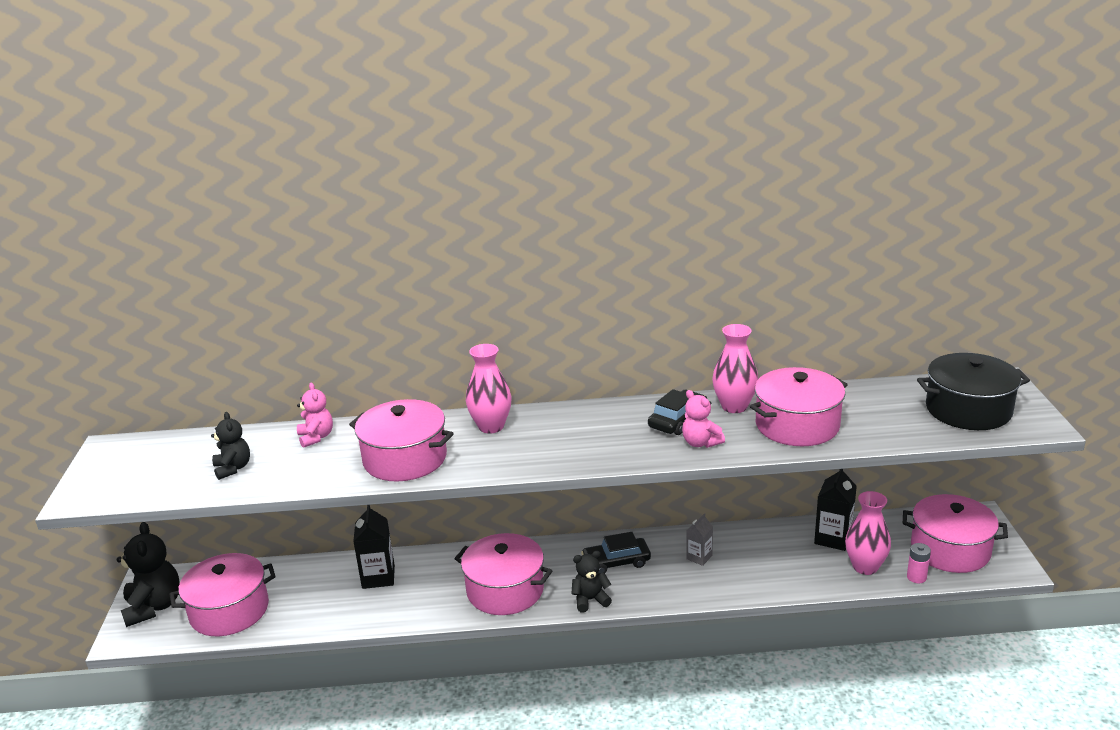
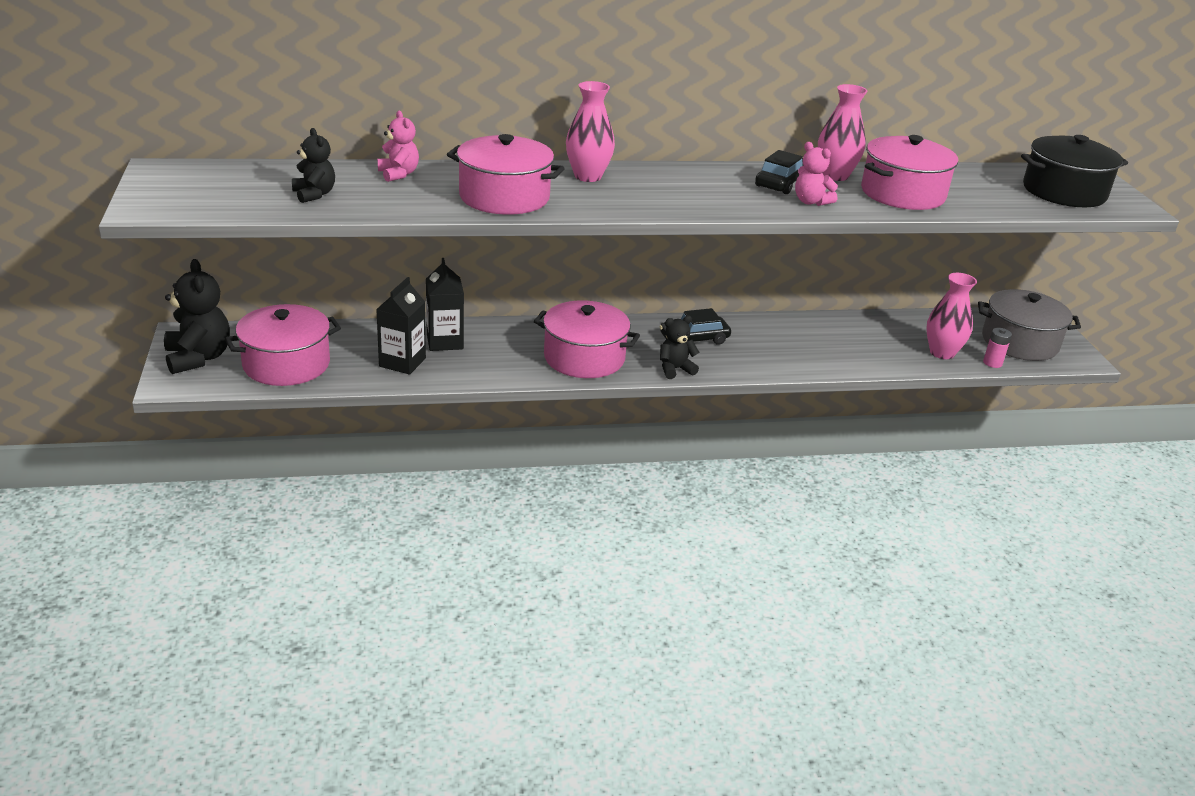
camera: 10 degrees left, 5 degrees up
grey carton [686,513,713,566] -> none
black carton [814,469,857,551] -> black carton moved to [376,277,426,375]
pink pot [903,494,1008,573] -> grey pot [978,289,1081,361]

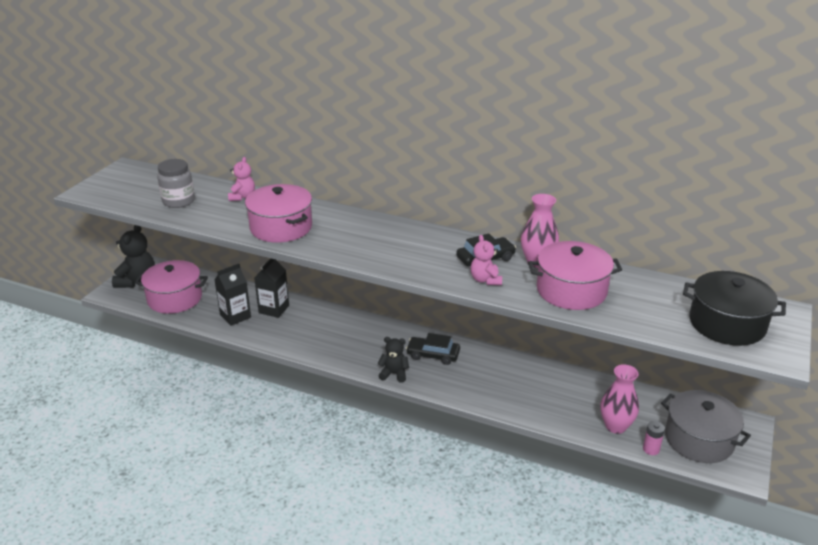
camera: 35 degrees right, 0 degrees up
black teddy bear [292,128,335,203] -> grey jar [157,159,195,208]
pink pot [534,300,640,378] -> none
pink vase [566,81,615,182] -> none

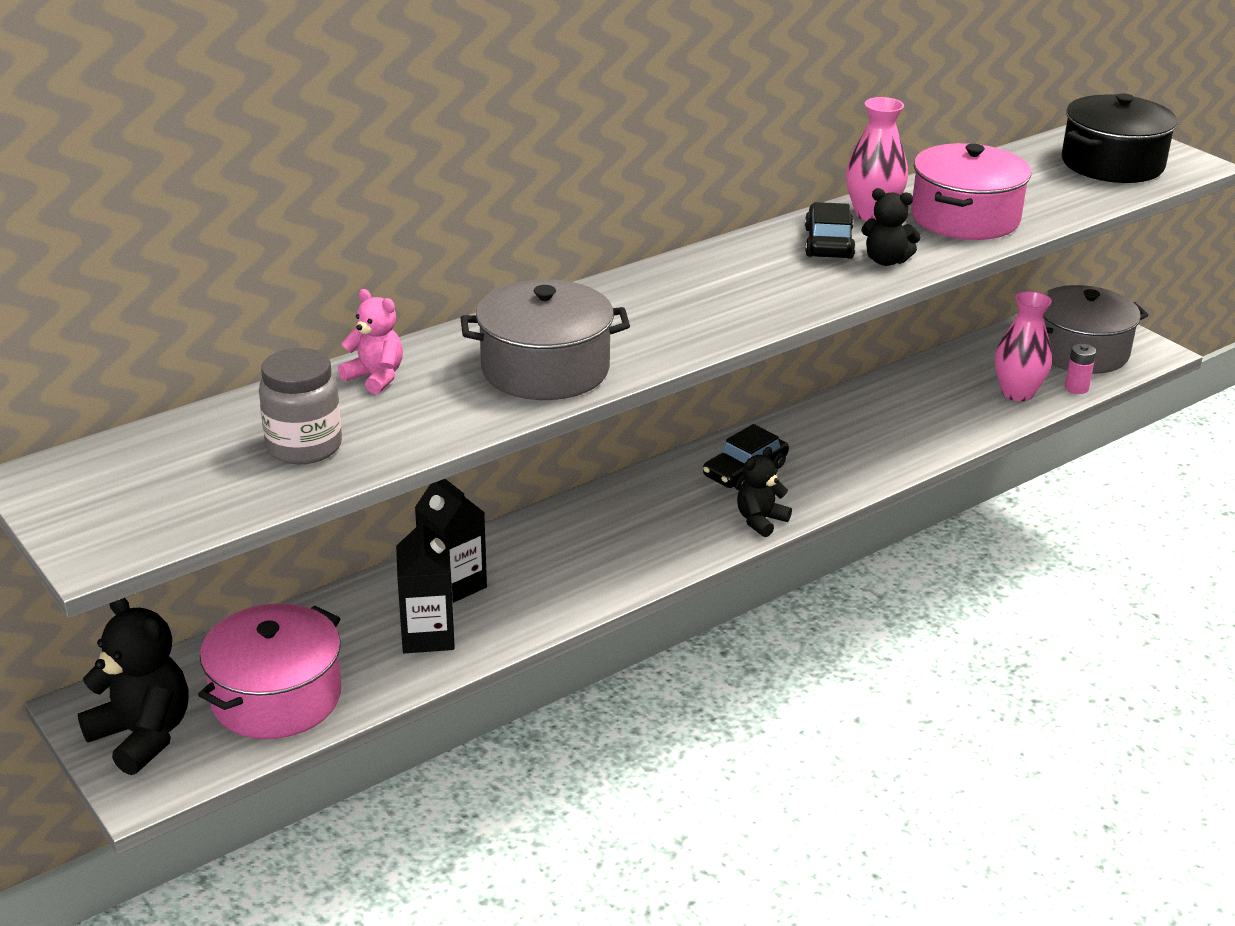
camera: 60 degrees left, 0 degrees up
pink pot [245,184,312,243] -> grey pot [461,279,630,400]
pink teddy bear [471,235,502,285] -> black teddy bear [861,188,921,266]

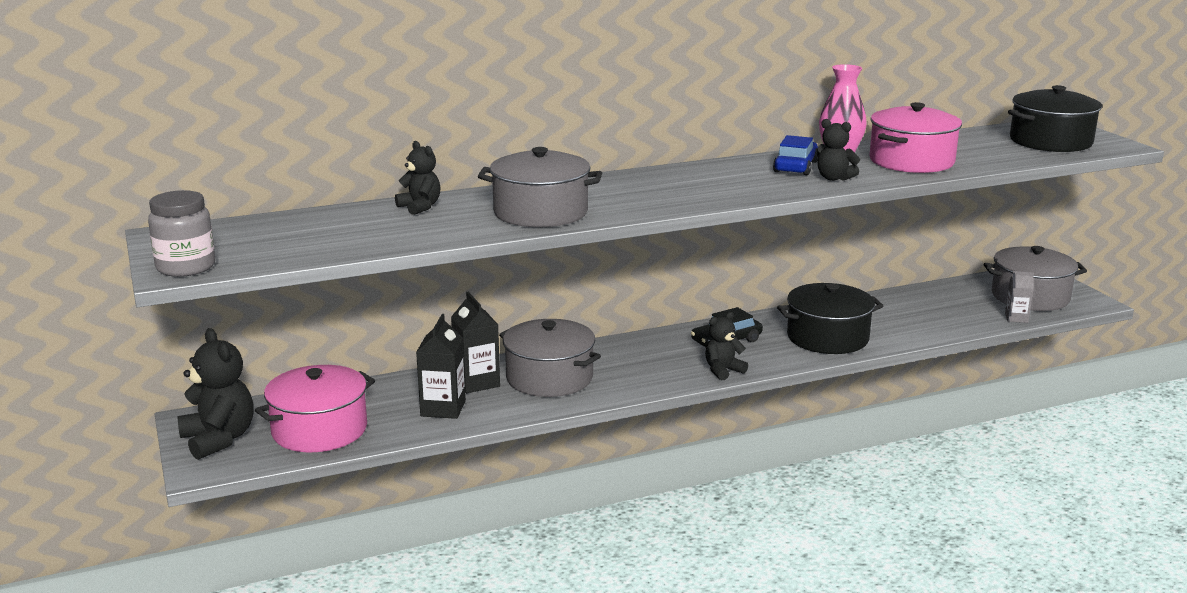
camera: 15 degrees right, 10 degrees down
grey jar [259,348,342,464] -> grey jar moved to [148,190,215,277]
pink teddy bear [338,289,403,394] -> black teddy bear [395,141,441,215]
black car [805,202,855,259] -> blue car [773,135,818,175]
pink vase [995,291,1052,401] -> none
pink battery [1065,344,1096,394] -> grey carton [1005,271,1034,323]
none -> grey pot [499,319,601,397]
none -> black pot [777,283,883,354]

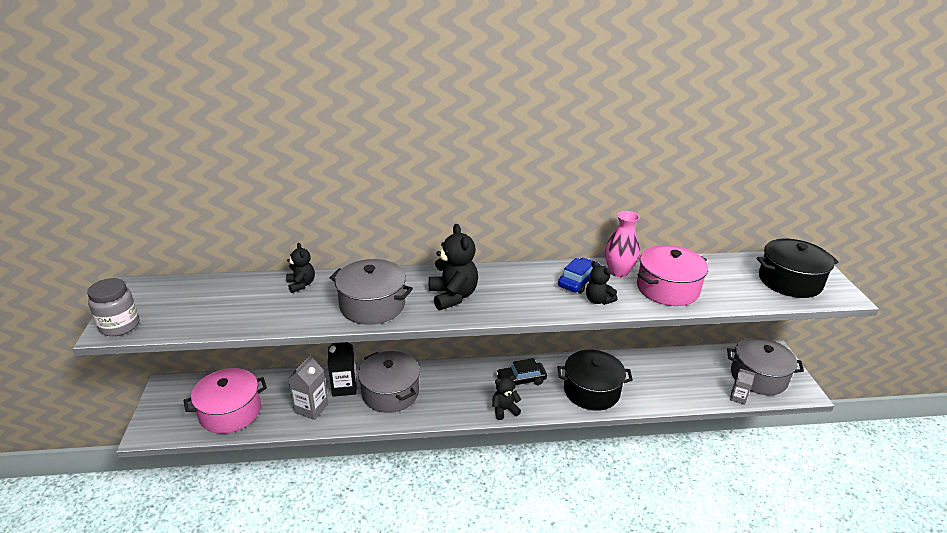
camera: 15 degrees right, 10 degrees up
black teddy bear [178,328,254,460] -> black teddy bear moved to [429,224,478,310]
black carton [416,314,466,419] -> grey carton [288,354,329,420]

